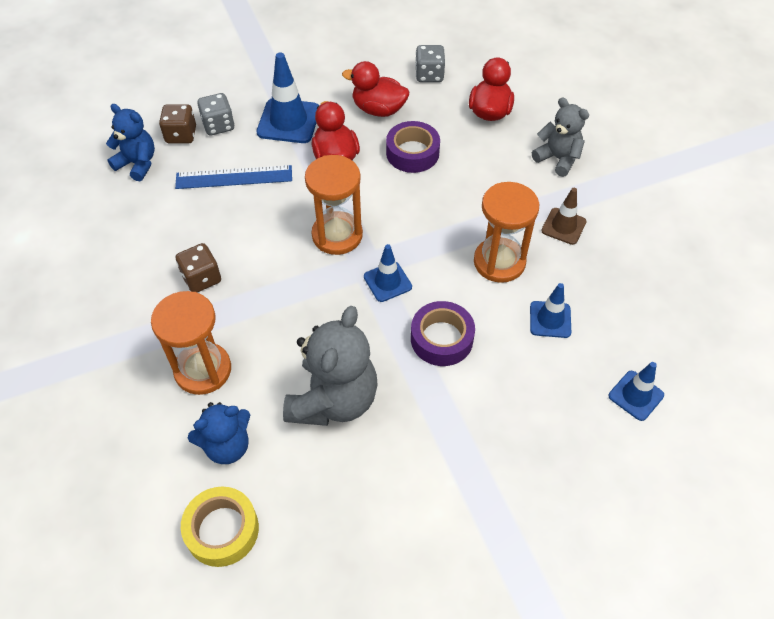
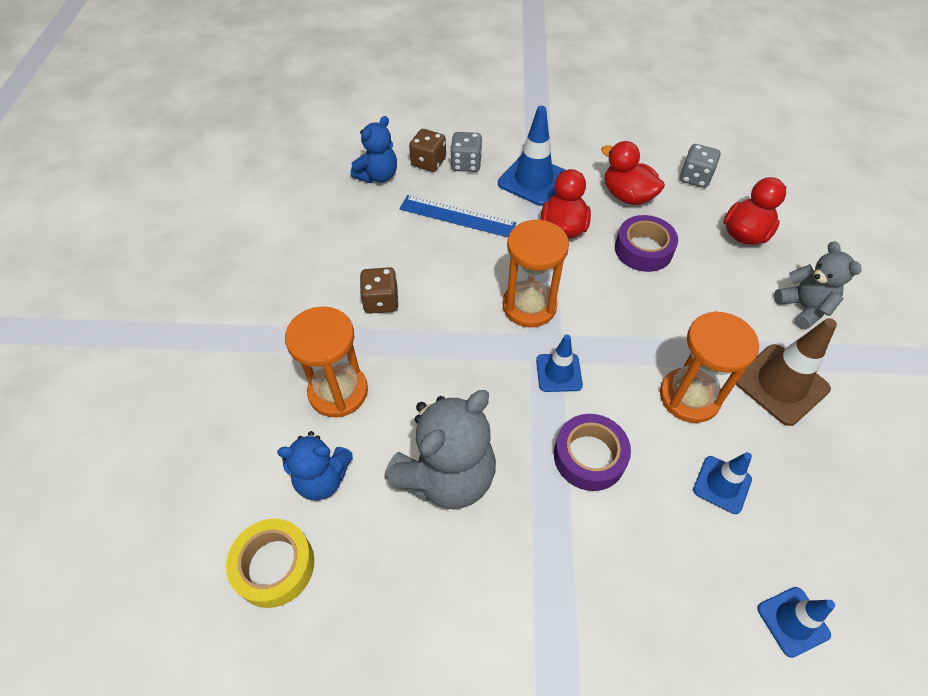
camera: 25 degrees right, 0 degrees up
blue teddy bear [106,104,155,181] -> blue teddy bear turned 75 degrees clockwise [350,116,397,183]
brown traffic cone [541,188,586,245] -> brown traffic cone [736,318,837,426], size x1.65

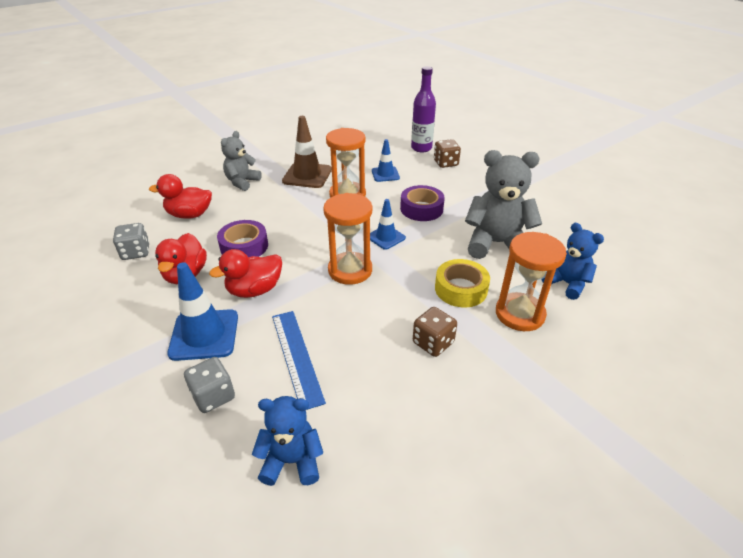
camera: 130 degrees left, 15 degrees down
yellow tape [226,519,314,608] -> yellow tape moved to [435,259,490,308]
brown dice [409,129,446,172] -> brown dice moved to [434,139,461,168]
blue traffic cone [757,587,835,658] -> purple bottle [411,66,436,152]

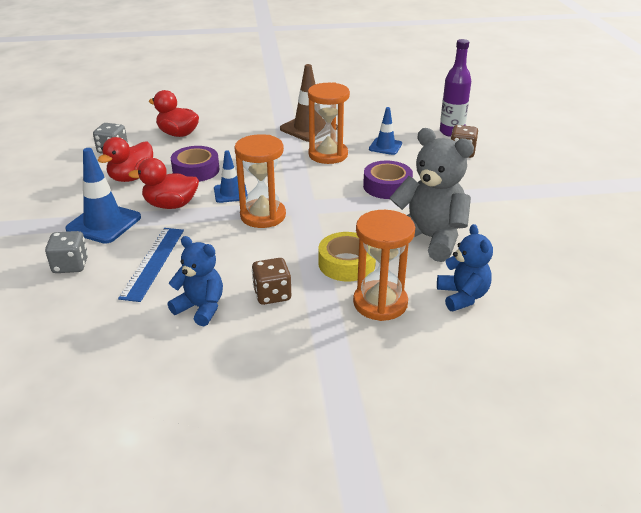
camera: 30 degrees right, 5 degrees down
grey teddy bear [221,131,262,191] -> none
blue teddy bear [252,396,323,486] -> blue teddy bear moved to [168,236,223,326]
blue traffic cone [370,199,406,250] -> blue traffic cone moved to [214,150,248,203]

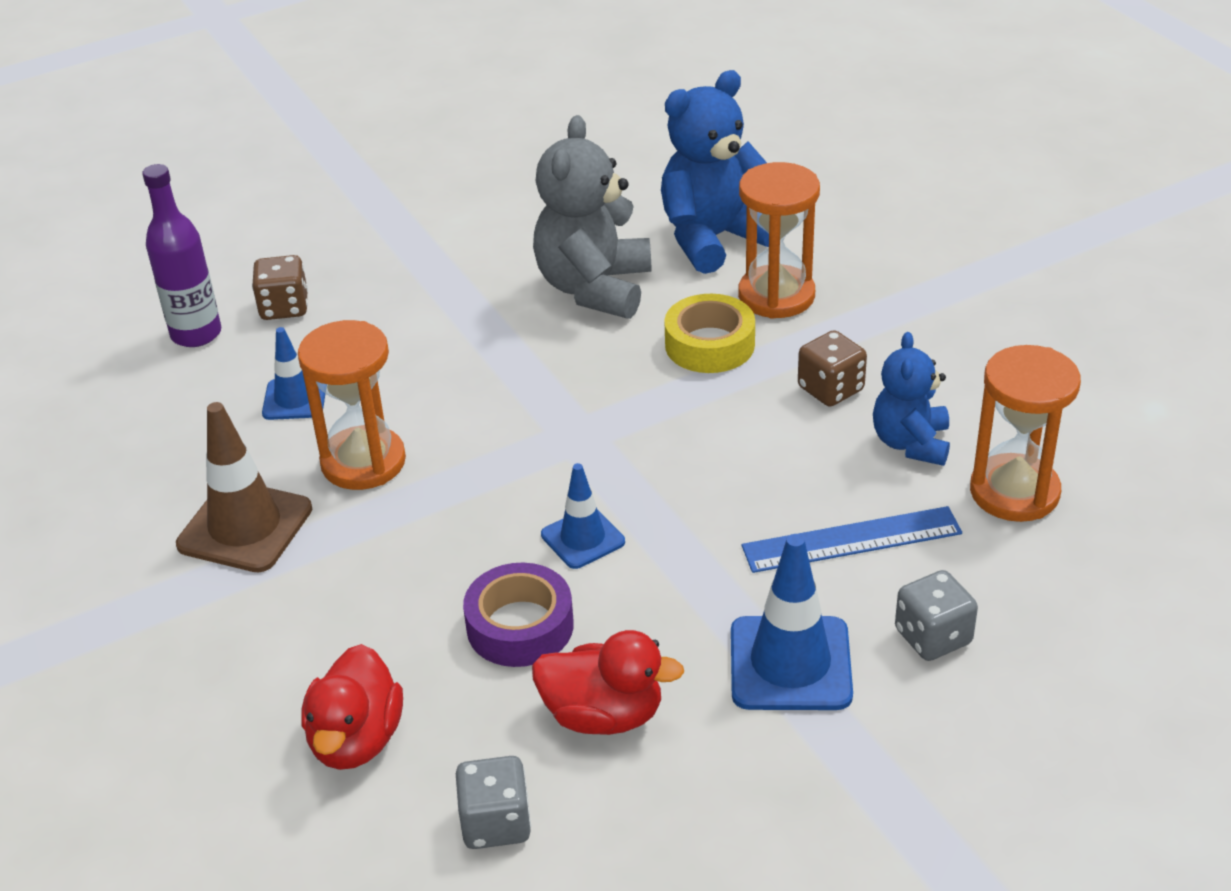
camera: 110 degrees left, 5 degrees up
red duck [128,158,199,209] -> none
orange hourglass [234,134,286,228] -> orange hourglass moved to [970,345,1081,522]
purple tape [363,161,413,199] -> none
blue teddy bear [437,224,493,311] -> blue teddy bear [661,70,769,274], size x1.64

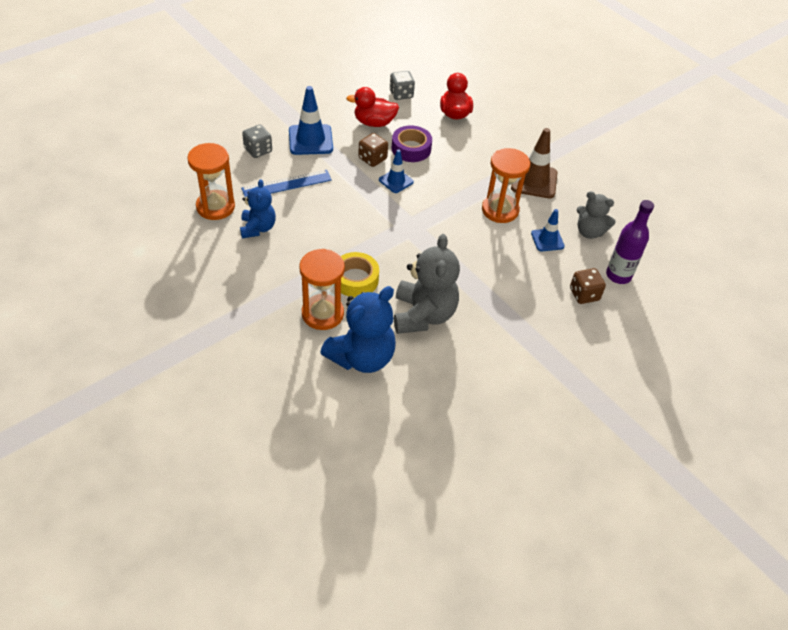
camera: 165 degrees right, 10 degrees up
brown dice [798,330,867,407] -> brown dice moved to [358,133,388,167]
none -> grey teddy bear [577,191,616,239]

